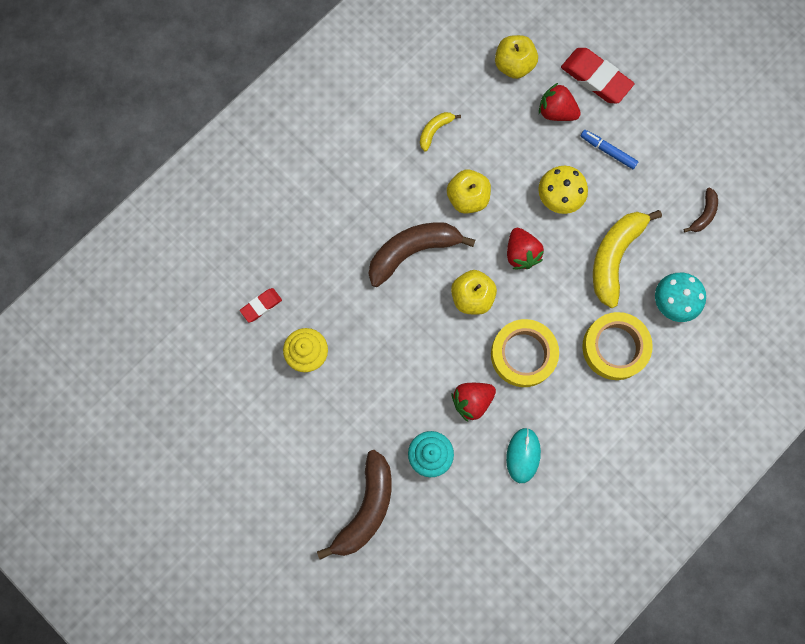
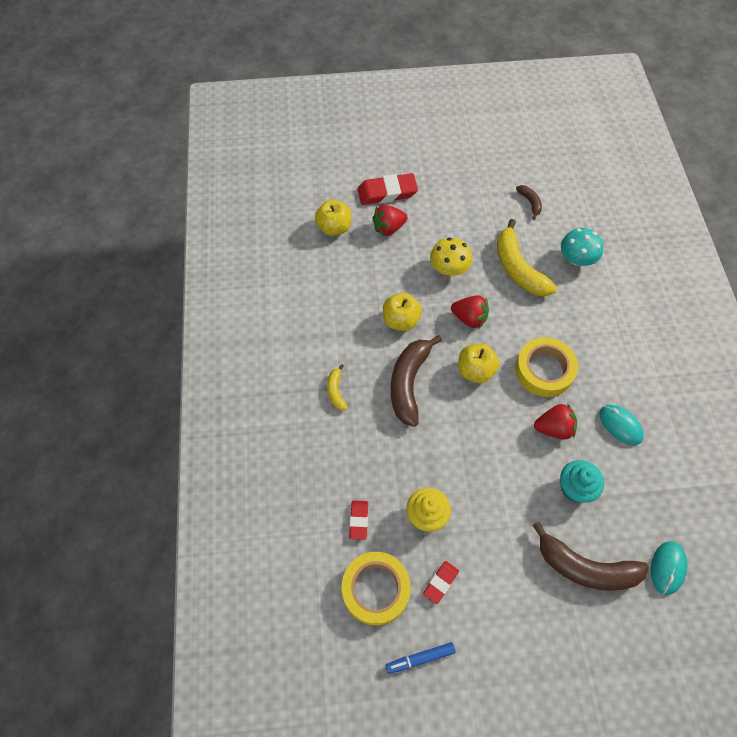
camera: 50 degrees left, 15 degrees down
brown banana [317,450,392,560] -> brown banana turned 135 degrees clockwise [533,522,649,591]
yellow banana [420,112,461,151] -> yellow banana moved to [327,364,348,410]
red strawberry [451,383,496,422] -> red strawberry turned 105 degrees counterclockwise [534,403,577,440]
blue marker [581,130,639,169] -> blue marker moved to [386,642,456,674]
yellow tape [582,312,653,380] -> yellow tape moved to [342,552,411,625]
none -> red eraser [423,561,459,604]
none -> turquoise mouse [651,541,687,595]

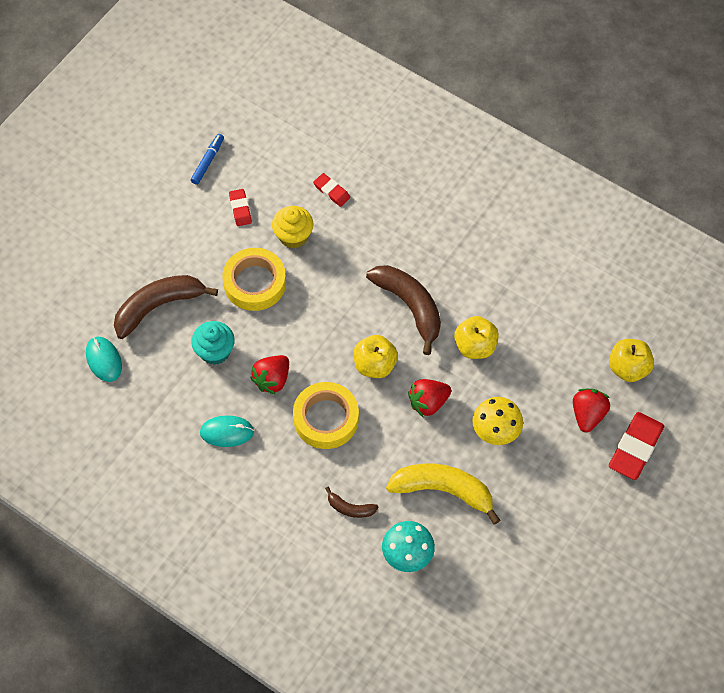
camera: 130 degrees right, 0 degrees up
yellow banana [327,364,348,410] -> none
yellow tape [342,552,411,625] -> yellow tape moved to [222,248,286,311]
brown banana [516,185,542,220] -> brown banana moved to [325,487,378,518]

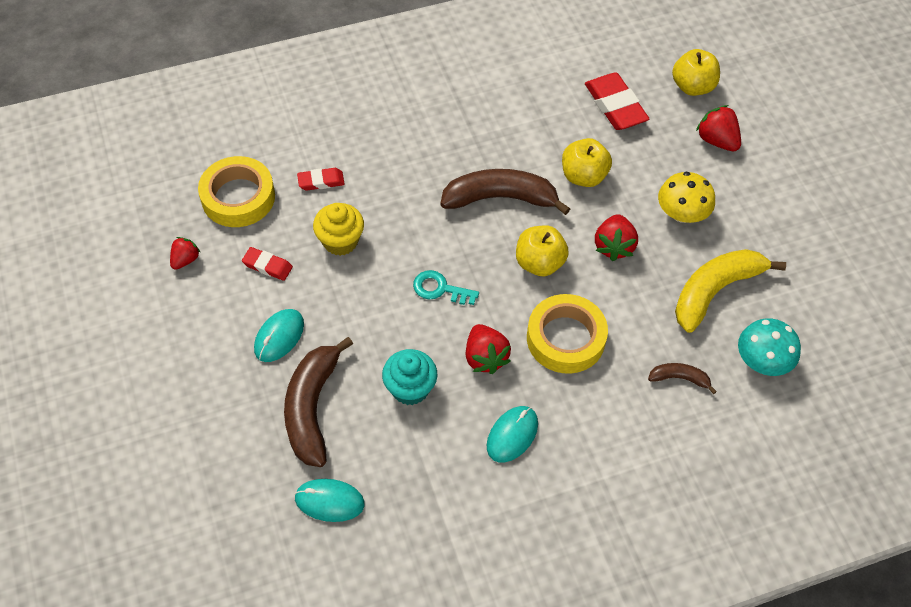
camera: 55 degrees left, 5 degrees down
blue marker [191,134,224,185] -> red strawberry [170,237,201,270]
yellow tape [222,248,286,311] -> yellow tape moved to [198,156,275,227]
brown banana [325,487,378,518] -> brown banana turned 135 degrees counterclockwise [648,363,717,394]
red eraser [609,412,664,480] -> red eraser moved to [585,72,649,130]
none -> turquoise mouse [254,309,304,362]
none -> turquoise key [413,270,479,305]

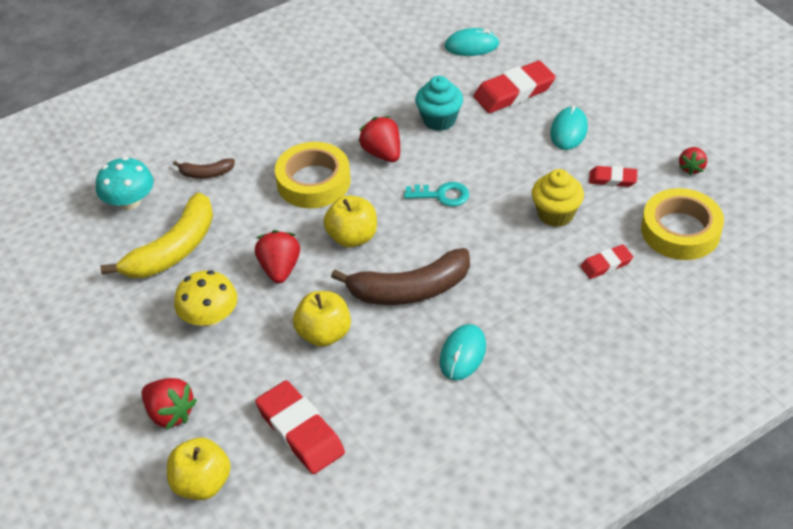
camera: 170 degrees right, 10 degrees down
brown banana [284,337,353,467] -> red eraser [473,61,556,113]
turquoise mouse [487,406,538,463] -> turquoise mouse moved to [440,324,486,381]

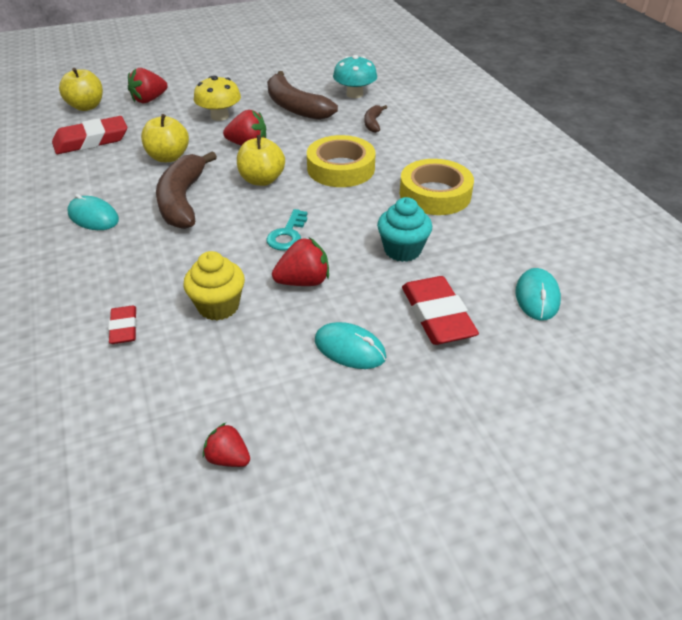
camera: 100 degrees right, 5 degrees down
yellow banana [100,192,213,278] -> brown banana [267,71,338,120]
red strawberry [358,116,400,162] -> red strawberry moved to [272,237,329,286]
red eraser [589,166,637,187] -> none
yellow tape [641,188,724,260] -> yellow tape moved to [400,159,474,215]

